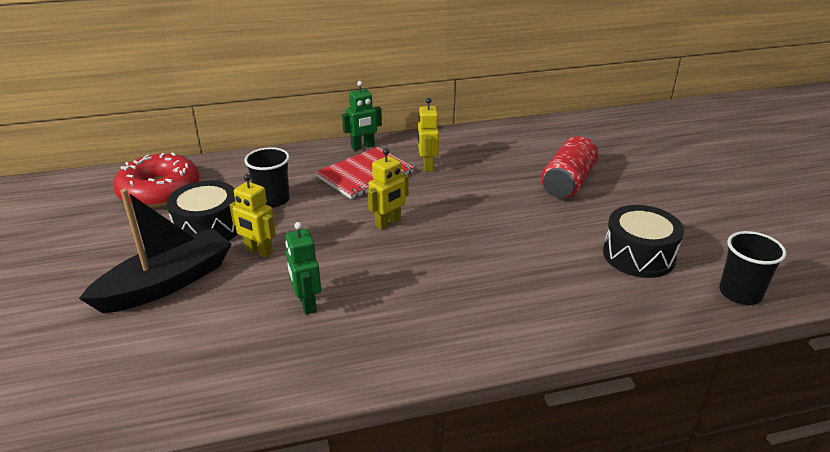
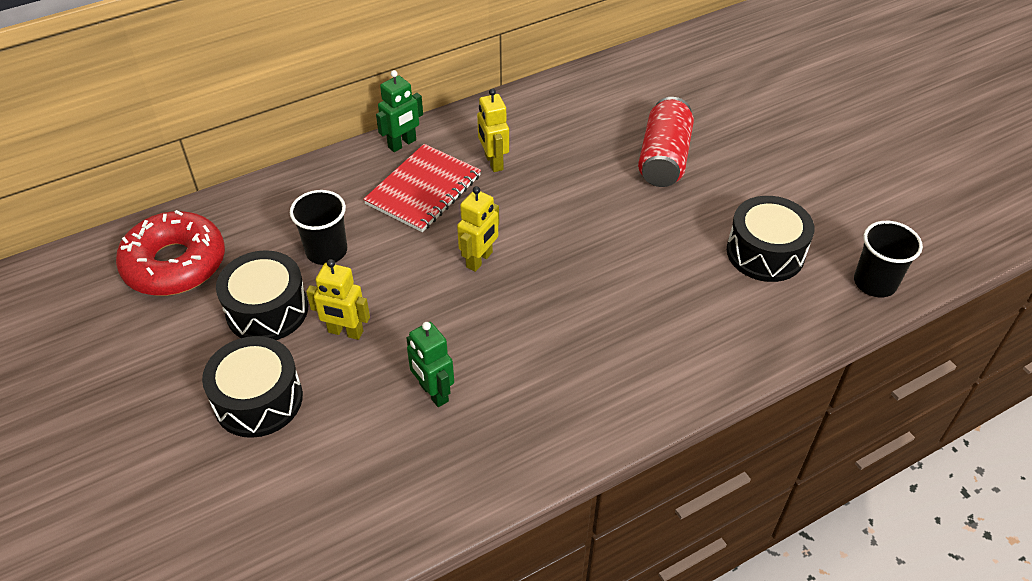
camera: 15 degrees left, 15 degrees up
black boat [79,189,232,313] -> black drum [202,336,303,438]

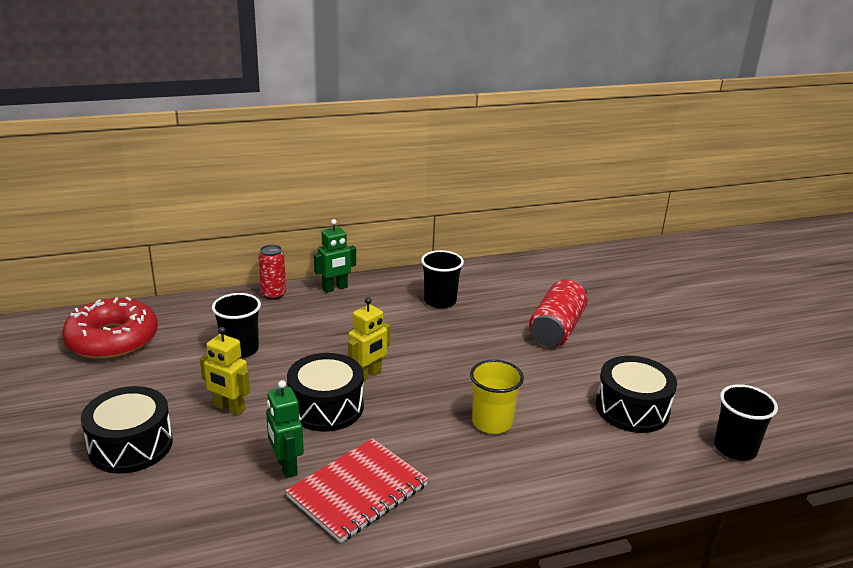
camera: 10 degrees right, 20 degrees down
black drum [216,250,308,340] -> black drum moved to [287,353,364,432]
red notebook [363,144,481,232] -> red notebook moved to [285,438,428,543]
yellow robot [477,88,509,172] -> none
none -> red can [258,245,286,300]
none -> black cup [421,250,464,309]
none -> yellow cup [470,360,524,434]

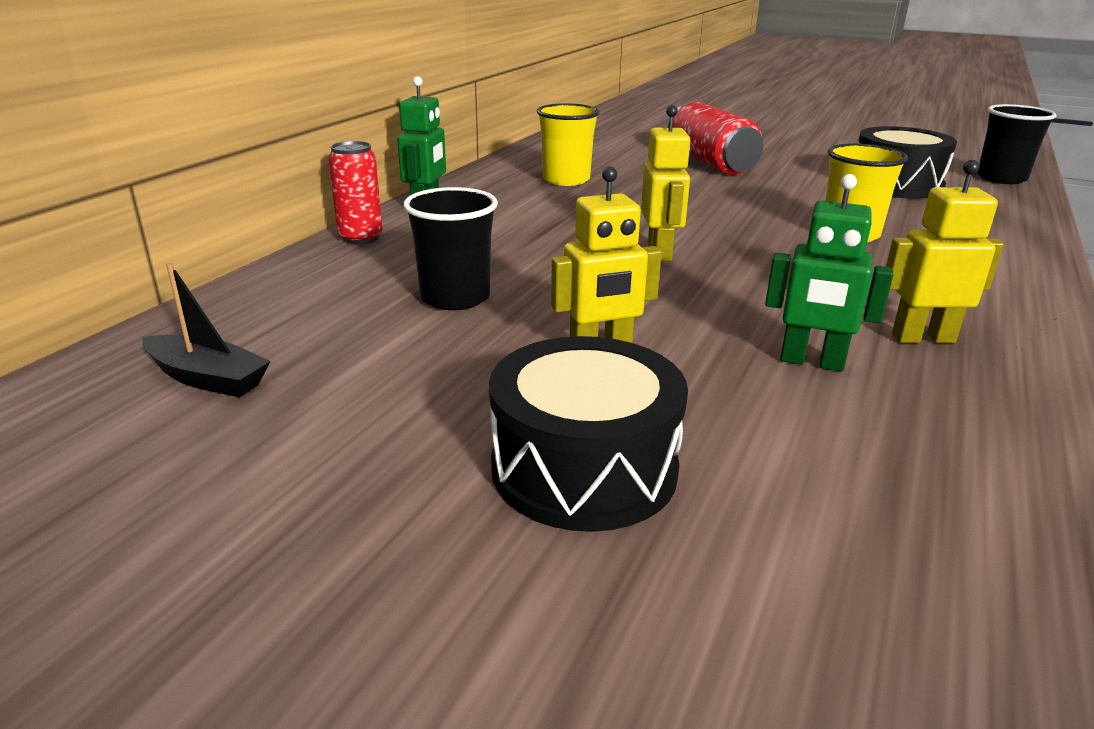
camera: 45 degrees left, 0 degrees up
red donut [62,297,158,359] -> black boat [142,263,271,397]
red notebook [285,438,428,543] -> yellow robot [886,160,1004,343]
black drum [287,353,364,432] -> none
black cup [421,250,464,309] -> yellow cup [537,103,600,186]

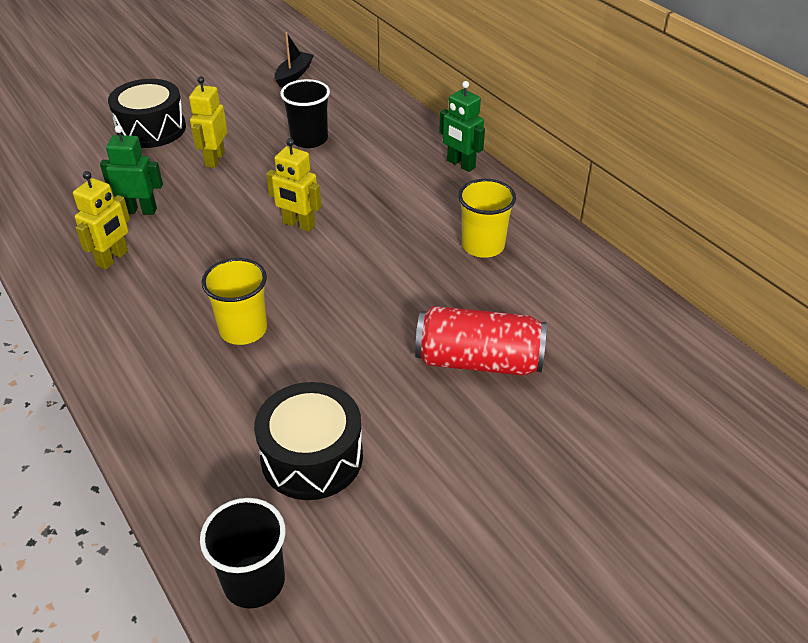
camera: 120 degrees right, 15 degrees up
black boat [142,263,271,397] -> black boat turned 150 degrees clockwise [275,32,314,87]
red can [328,141,383,244] -> none
green robot [765,174,893,371] -> green robot turned 45 degrees clockwise [100,125,163,215]

